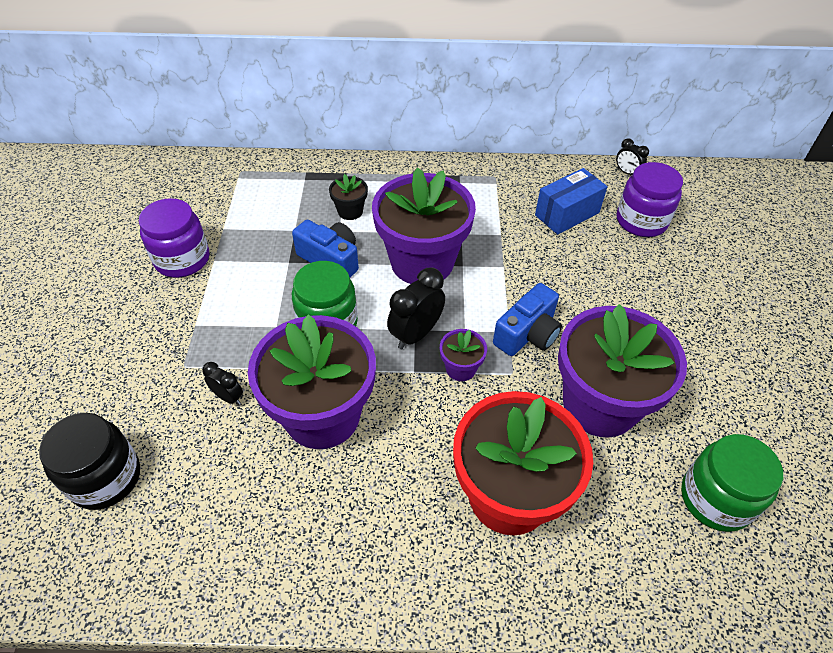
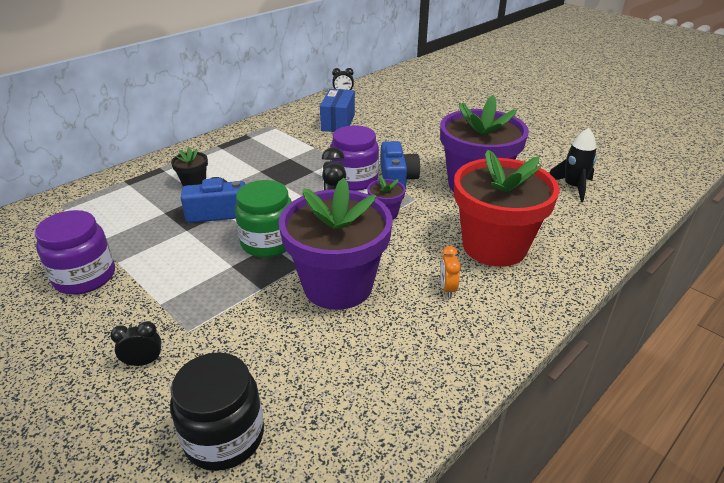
camera: 45 degrees left, 15 degrees down
black clock [202,362,243,405] -> black clock moved to [110,321,161,366]
purple flower pot [372,168,476,284] -> none
purple jar [617,162,683,237] -> purple jar moved to [330,125,379,191]
green jar [681,434,783,532] -> black rocket [550,128,597,202]
none -> orange clock [440,246,461,298]

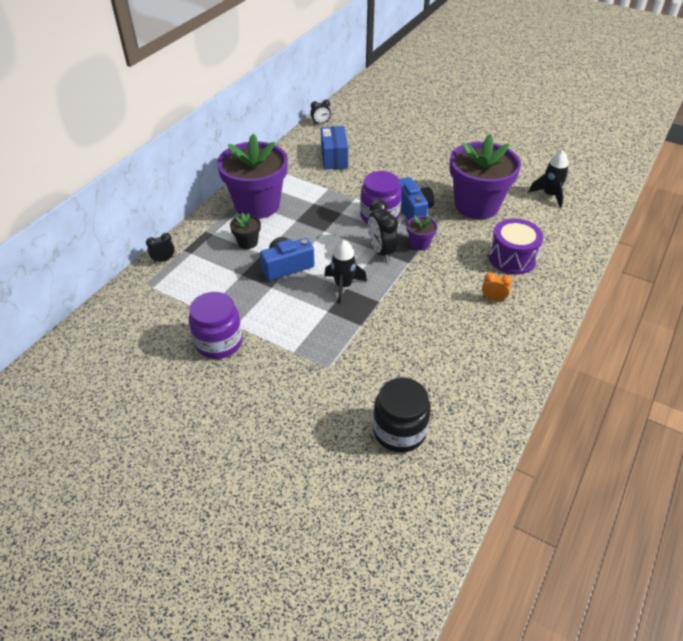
camera: 15 degrees left, 10 degrees up
black clock [110,321,161,366] -> black clock moved to [146,233,175,263]
green jar [235,180,292,257] -> black rocket [324,240,367,304]
purple flower pot [279,178,392,310] -> purple flower pot moved to [217,134,288,219]
orange clock [440,246,461,298] -> orange clock turned 120 degrees clockwise [482,272,512,301]
red flower pot [454,150,560,267] -> purple drum [488,218,543,275]

